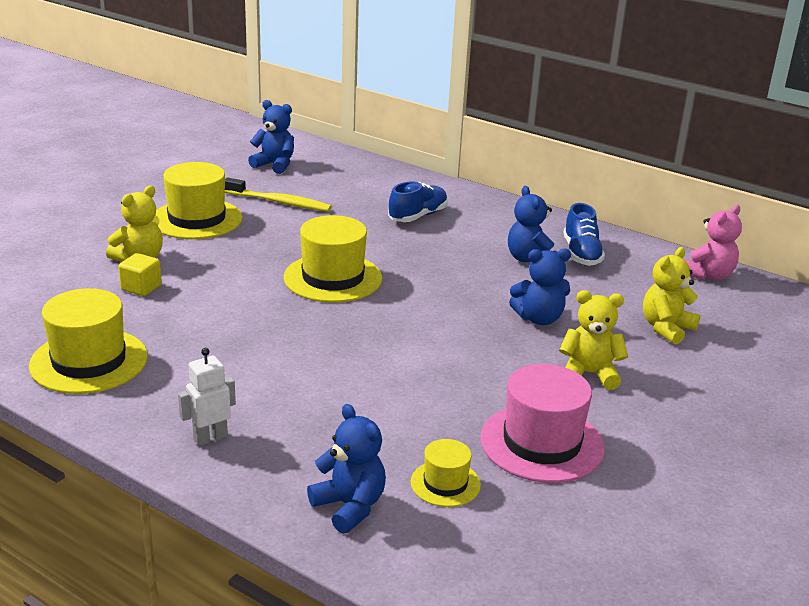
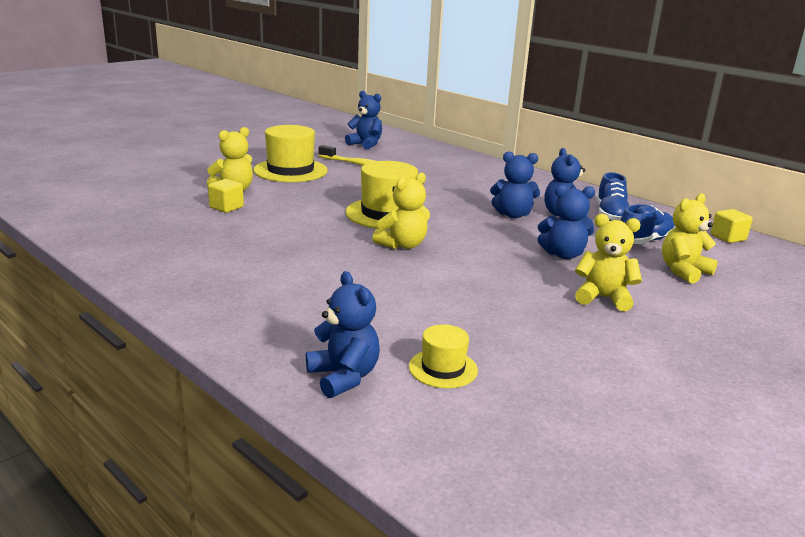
camera: 10 degrees right, 5 degrees down
yellow hat [29,288,148,394] -> none
white robot [178,348,236,446] -> none
blue shoe [388,181,448,222] -> blue shoe moved to [621,204,675,244]
pink hat [480,364,605,483] -> none
pink teddy bear [684,205,742,280] -> yellow cube [711,209,752,243]
none -> yellow teddy bear [372,173,428,249]
none -> blue teddy bear [490,151,540,218]

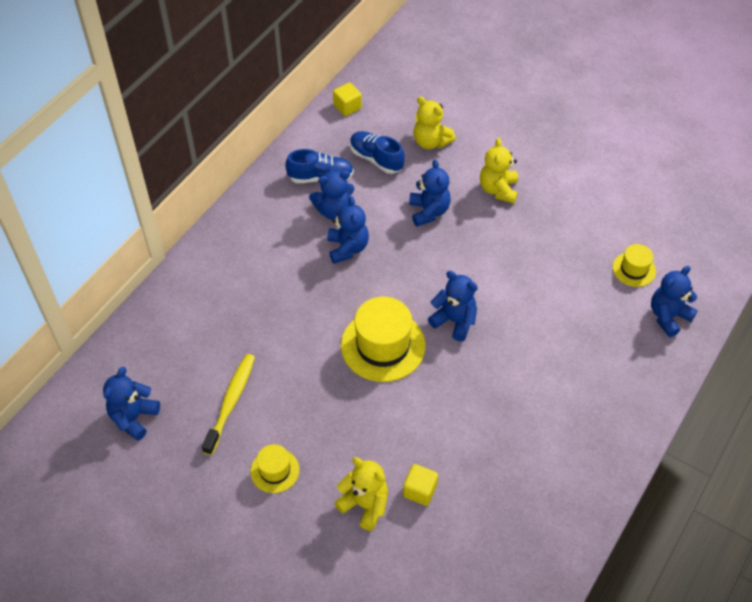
camera: 100 degrees left, 30 degrees up
yellow hat [253,125,328,182] -> yellow hat [251,444,299,493], size x0.53
yellow teddy bear [372,173,428,249] -> blue teddy bear [428,271,478,341]

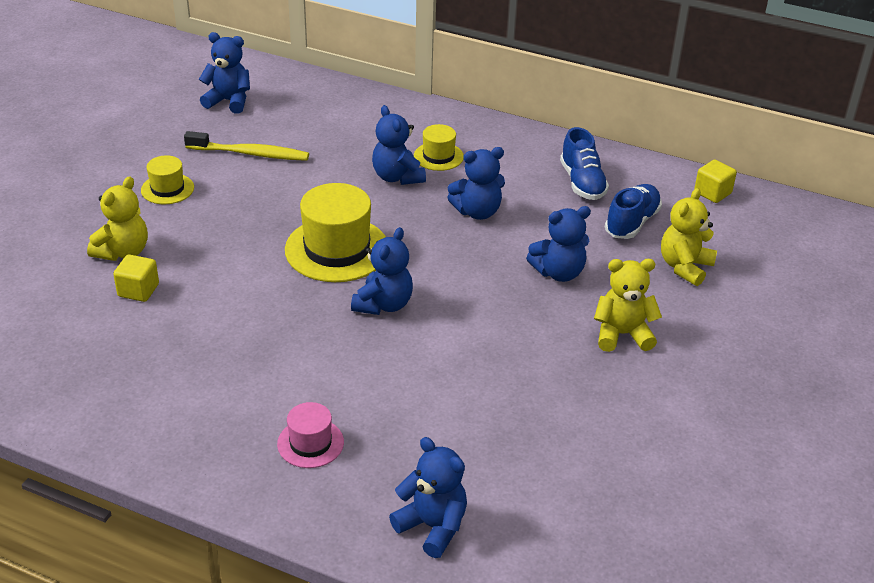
camera: 80 degrees right, 15 degrees down
blue teddy bear [309,171,354,220] -> blue teddy bear moved to [372,105,426,185]
yellow hat [613,244,656,287] -> yellow hat moved to [414,124,464,171]
none -> pink hat [277,402,344,468]

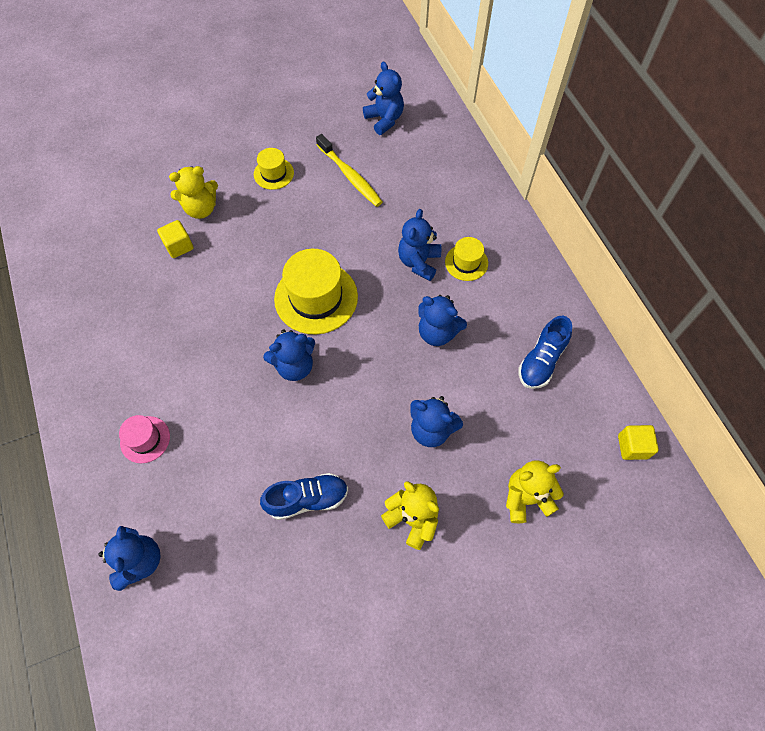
camera: 45 degrees right, 25 degrees up
blue shoe [605,184,662,239] -> blue shoe moved to [260,473,348,520]

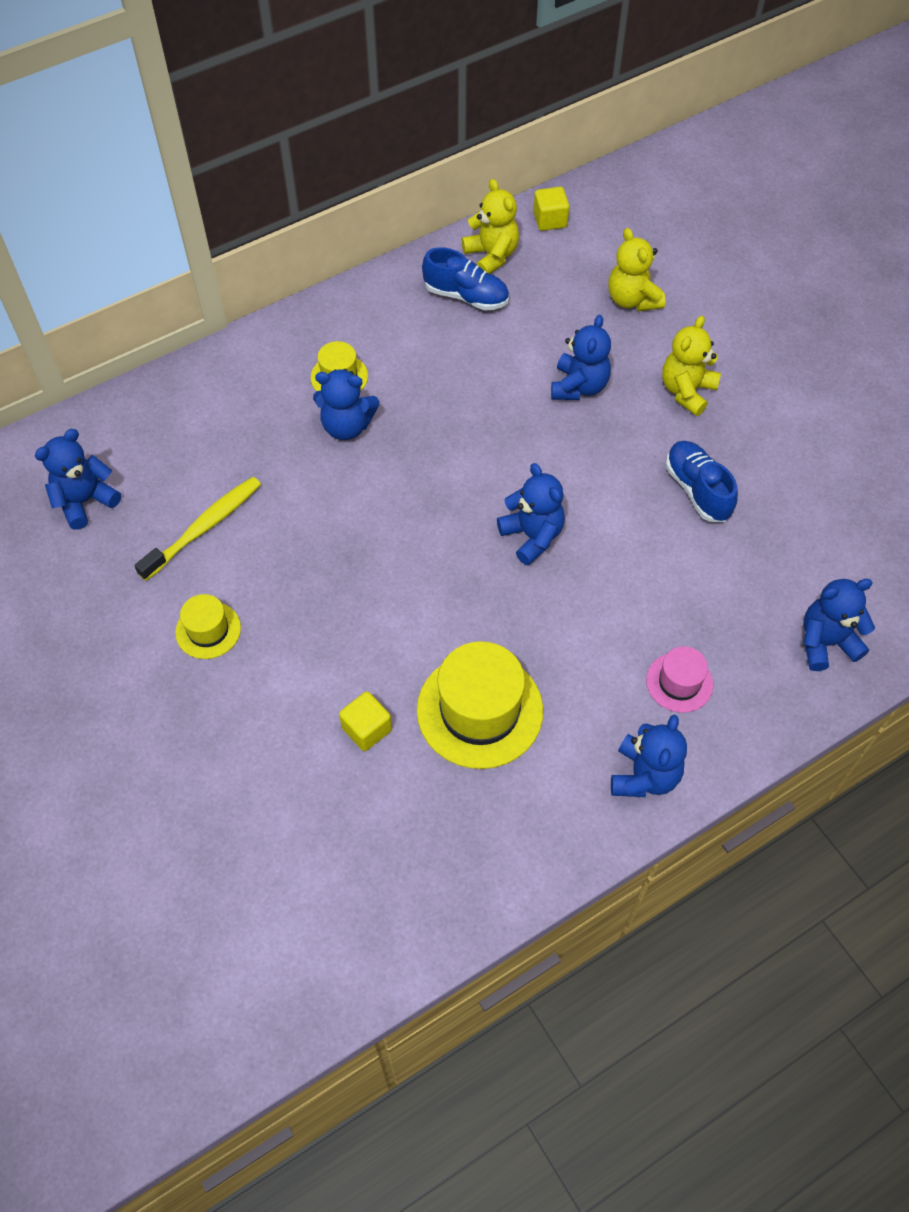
camera: 100 degrees left, 5 degrees down
yellow teddy bear [169,166,218,219] -> yellow teddy bear moved to [462,179,519,274]
yellow hat [274,249,358,335] -> yellow hat moved to [417,641,543,769]
blue teddy bear [418,295,467,346] -> blue teddy bear moved to [611,715,687,797]

